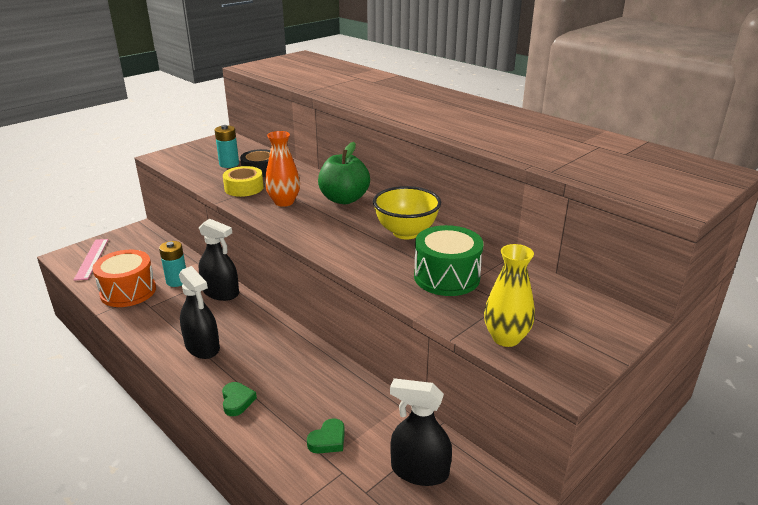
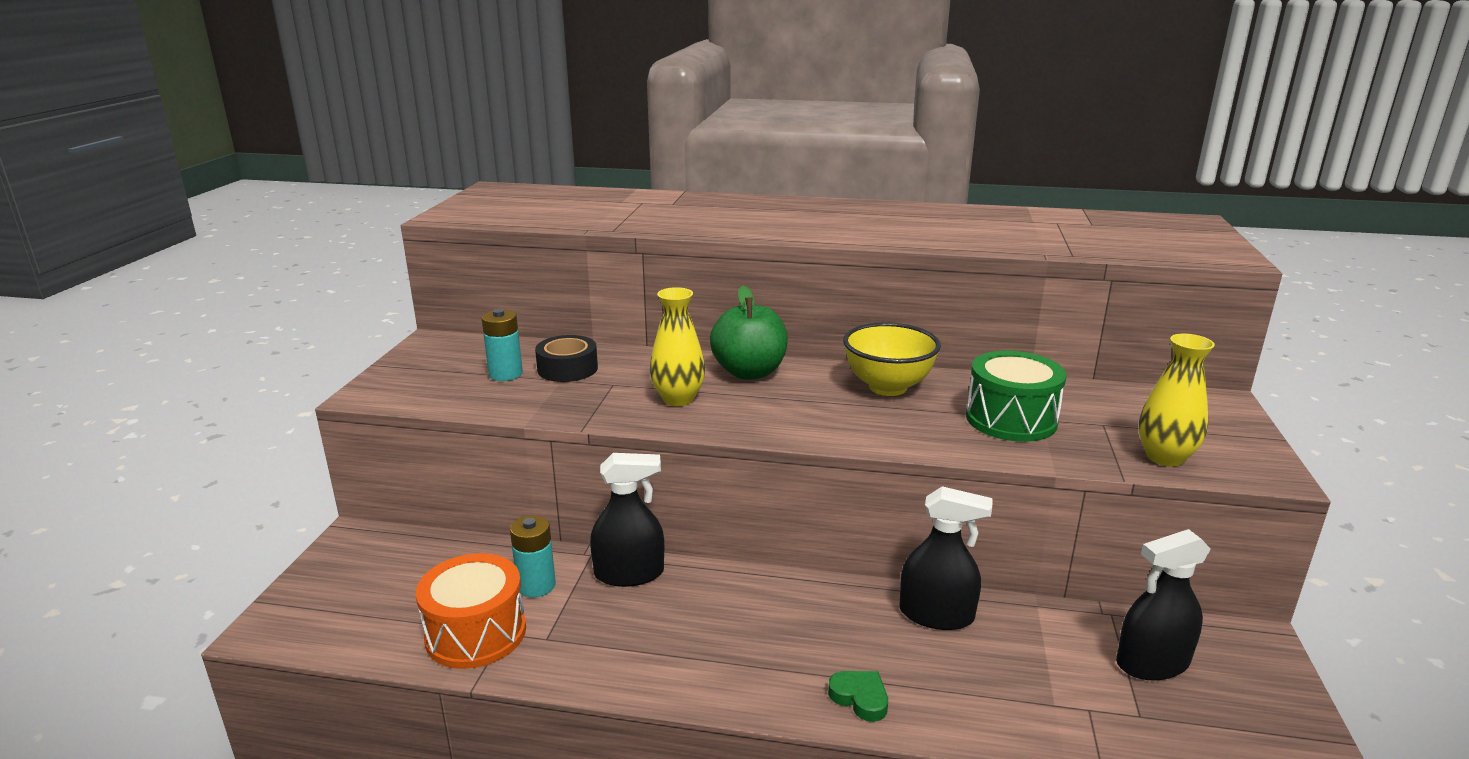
camera: 35 degrees left, 5 degrees down
pink ruler [74,239,108,280] -> none
black spray bottle [179,266,220,359] -> black spray bottle moved to [900,486,993,630]
yellow tape [223,166,264,197] -> none
orange vase [265,131,300,207] -> yellow vase [650,287,705,406]
green heart [307,418,345,453] -> none

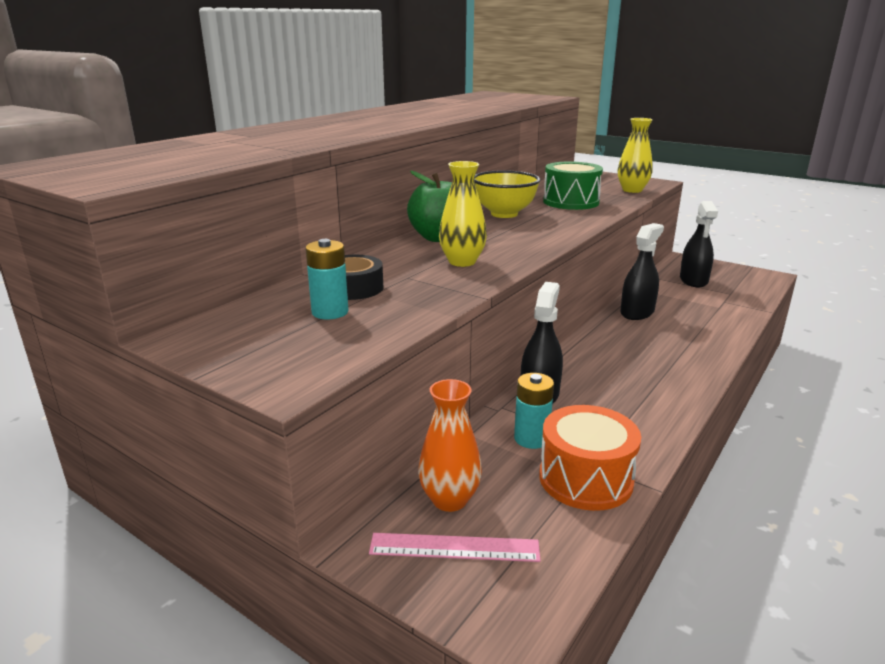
camera: 65 degrees left, 0 degrees up
green heart [828,671,888,722] -> none
none -> pink ruler [369,533,541,562]
none -> orange vase [418,379,482,512]

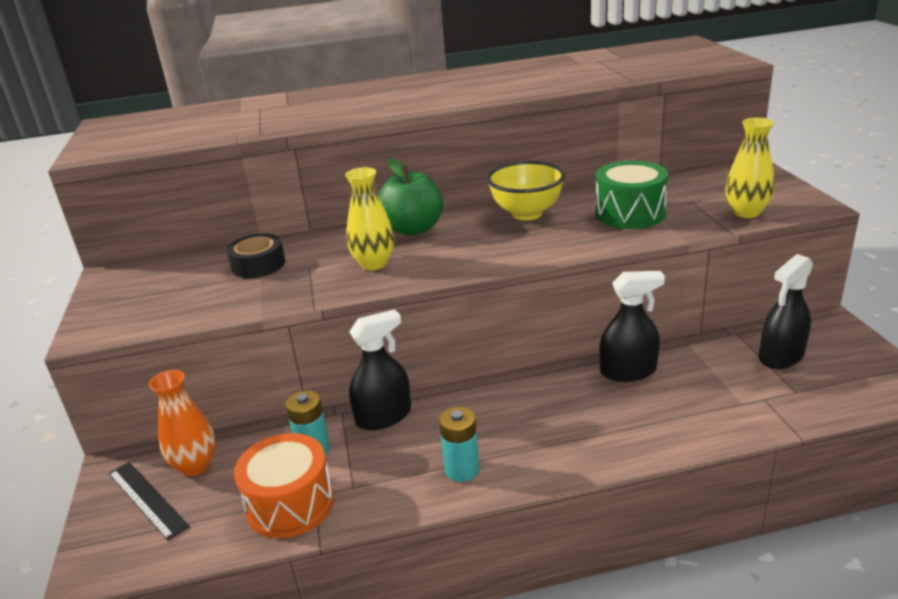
camera: 45 degrees right, 5 degrees up
turquoise battery [305,239,349,319] -> turquoise battery moved to [439,407,480,482]
pink ruler [369,533,541,562] -> black ruler [108,462,190,541]

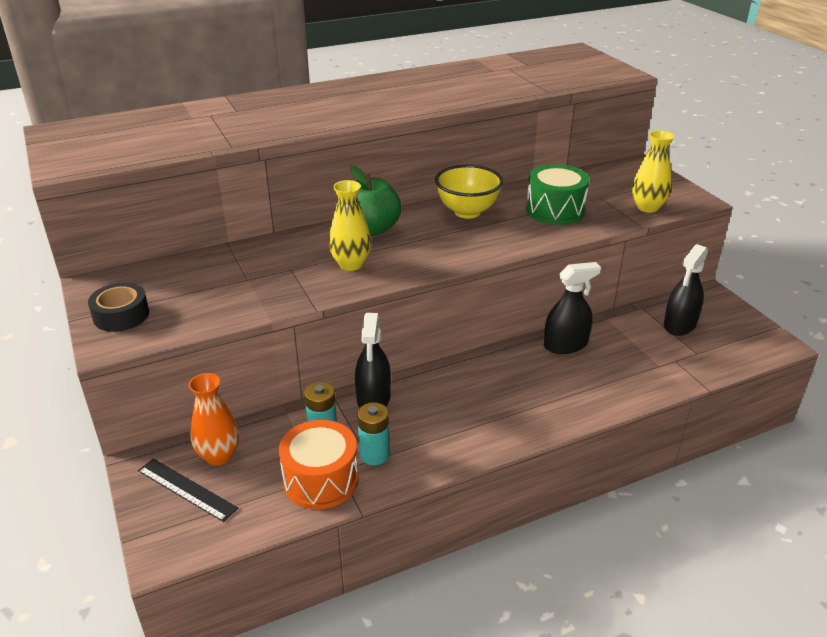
camera: 15 degrees left, 5 degrees up
black tape [226,233,285,278] -> black tape moved to [88,283,149,332]
black spray bottle [349,309,411,430] -> black spray bottle turned 135 degrees clockwise [355,313,391,408]
turquoise battery [439,407,480,482] -> turquoise battery moved to [358,402,390,465]

